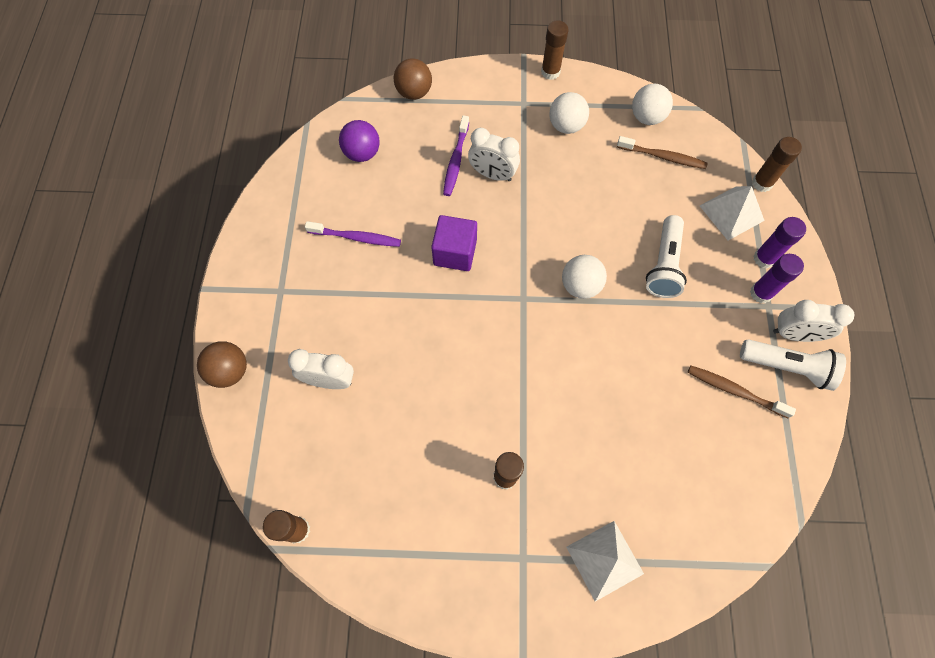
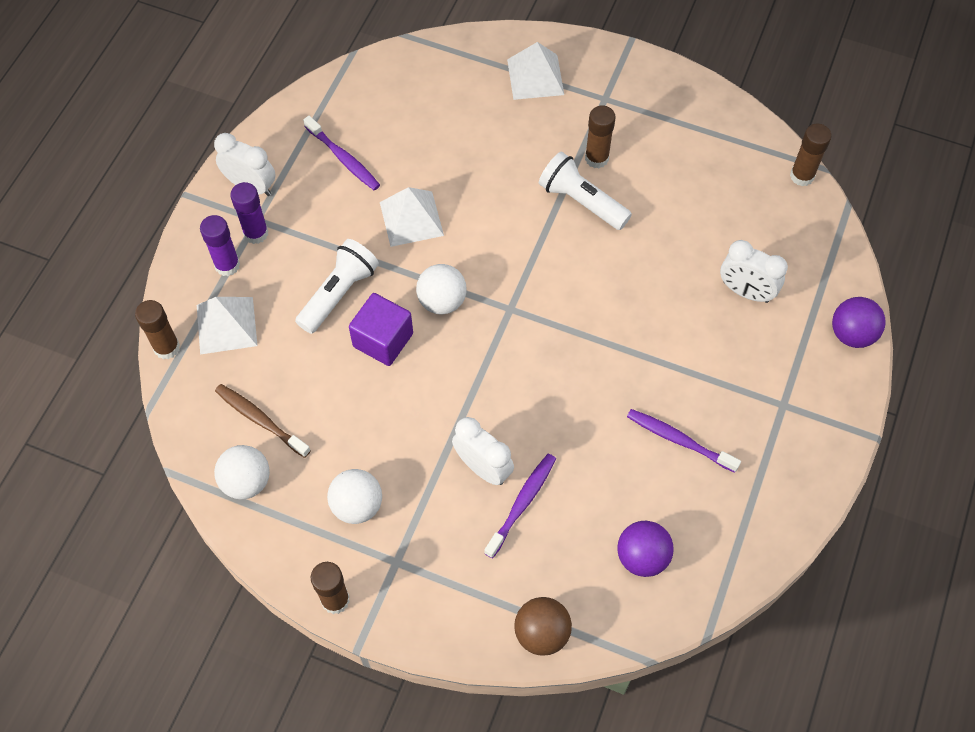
camera: 160 degrees left, 5 degrees down
brown ball [197,341,247,388] -> purple ball [832,297,886,348]
purple cube [431,215,477,271] -> purple cube moved to [349,293,413,366]
brown toothbrush [688,365,796,419] -> purple toothbrush [303,116,380,190]
white flashlight [740,339,846,391] -> white flashlight moved to [539,152,632,230]
none -> white pyramid [380,187,444,247]

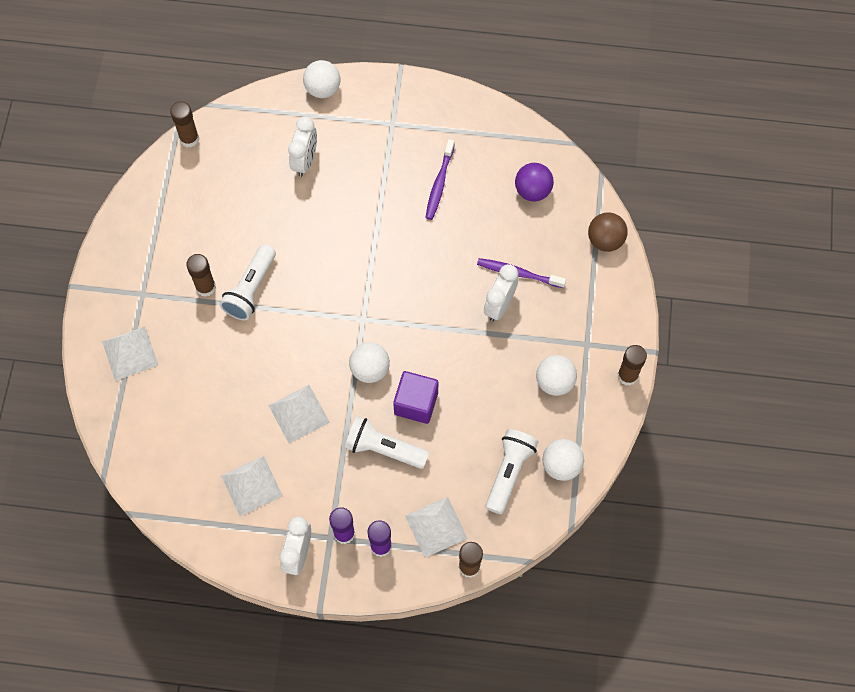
camera: 105 degrees left, 5 degrees up
brown toothbrush [215,384,311,458] -> white flashlight [485,429,539,514]
purple toothbrush [303,116,380,190] -> white pyramid [221,456,283,516]
purple ball [832,297,886,348] -> white ball [303,60,340,98]

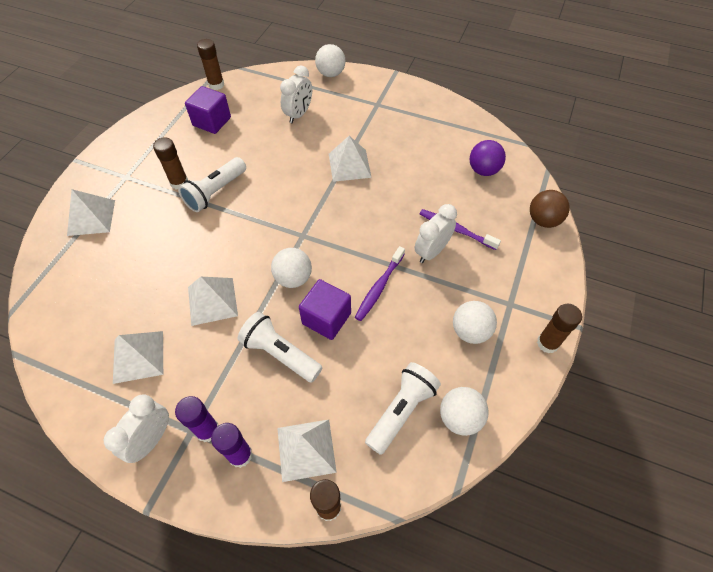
camera: 15 degrees right, 10 degrees down
purple toothbrush [425,139,455,220] -> purple toothbrush moved to [355,246,405,321]
none -> purple cube [185,86,231,134]
none -> white pyramid [329,136,372,182]

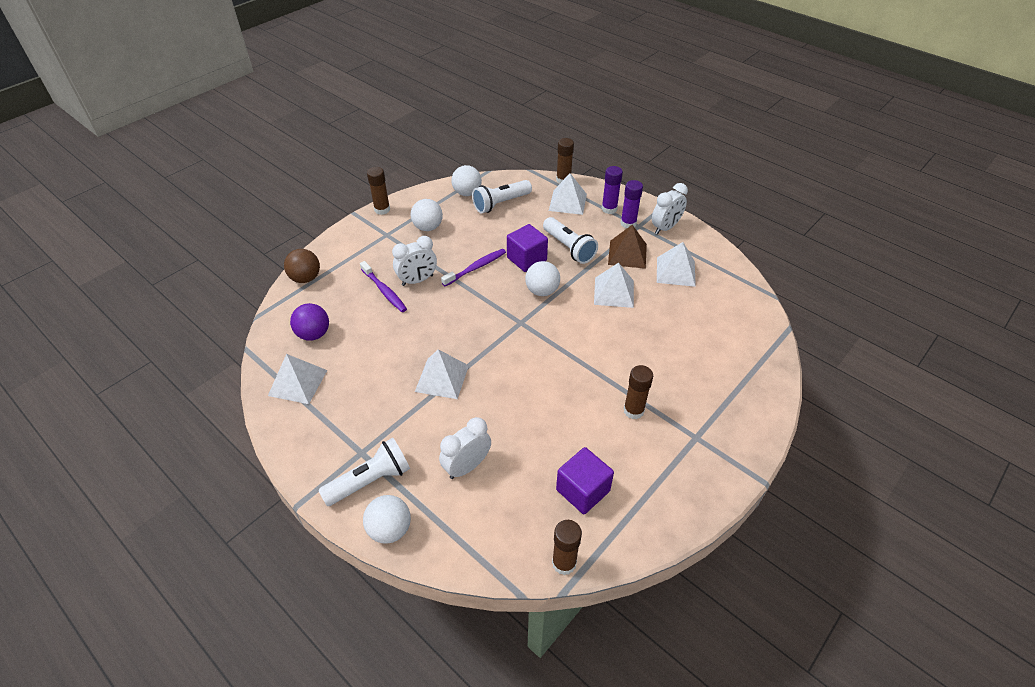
camera: 160 degrees left, 10 degrees down
white pyramid [67,189,115,236] -> white pyramid moved to [268,354,327,404]
white flashlight [178,157,246,212] -> white flashlight moved to [319,438,410,506]
none -> brown pyramid [608,225,647,269]

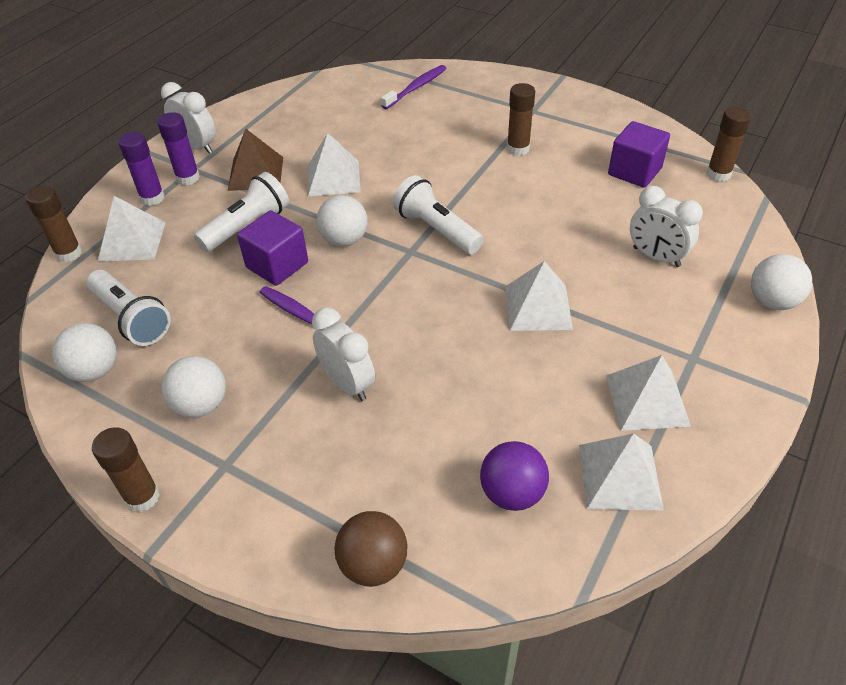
camera: 100 degrees left, 0 degrees up
white flashlight [319,438,410,506] -> white flashlight moved to [393,175,484,254]
purple toothbrush [360,261,407,312] -> purple toothbrush moved to [381,65,447,109]
white pyramid [657,242,696,287] -> white pyramid moved to [606,355,691,431]

